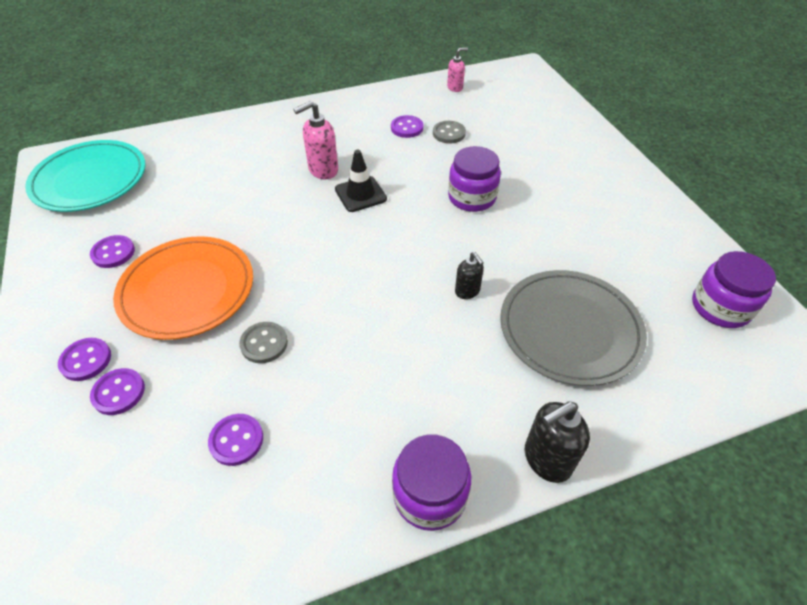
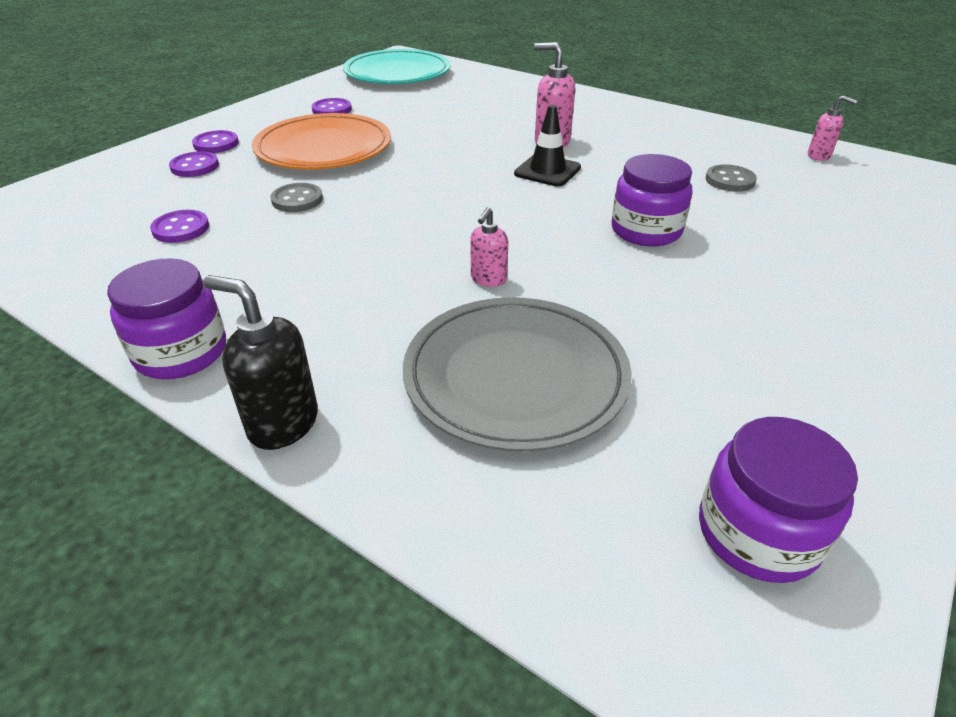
camera: 55 degrees right, 10 degrees down
purple button [391,115,423,138] -> none
black soap dispenser [455,252,484,299] -> pink soap dispenser [470,207,508,287]

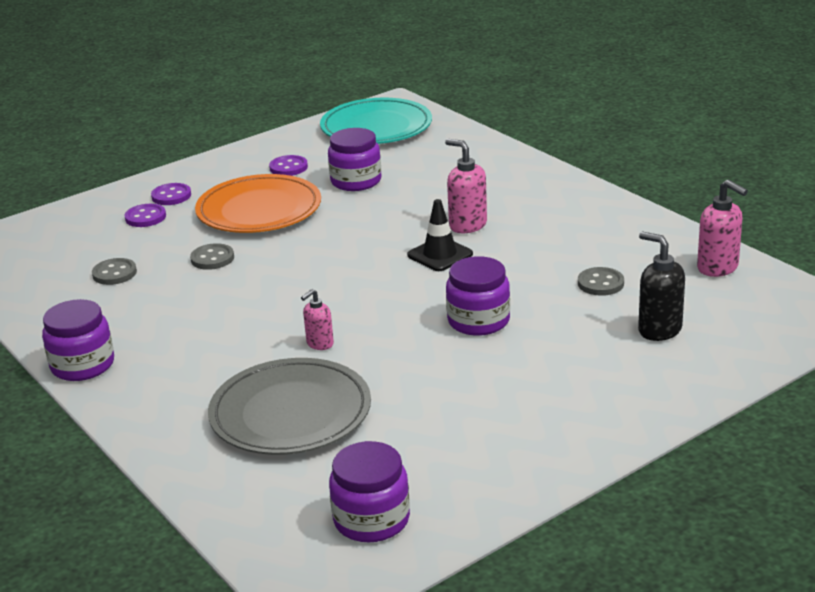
camera: 20 degrees right, 10 degrees down
purple button [150,210,209,243] -> grey button [92,258,137,285]
black soap dispenser [203,275,318,450] -> black soap dispenser moved to [638,232,685,341]
pink soap dispenser [808,96,857,161] -> pink soap dispenser [697,180,748,277], size x1.62
none -> purple jar [328,128,381,191]

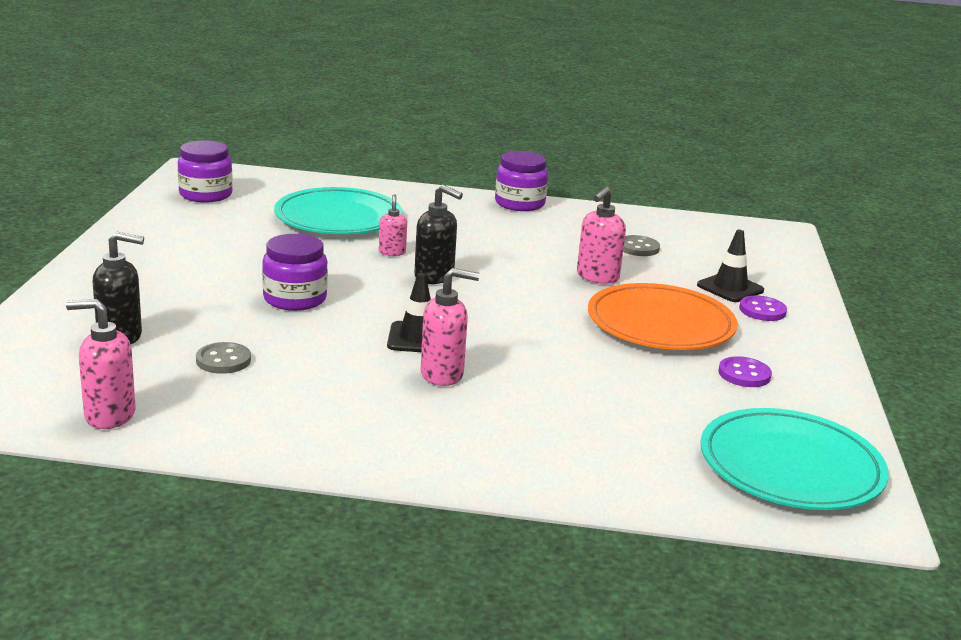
camera: 130 degrees right, 5 degrees down
purple button [124,204,166,227] -> black traffic cone [697,230,764,302]
grey button [190,243,234,270] -> pink soap dispenser [577,187,626,284]
grey plate [208,358,371,455] -> turquoise plate [274,187,403,234]
purple jar [328,128,381,191] -> none
none -> black soap dispenser [414,184,463,284]

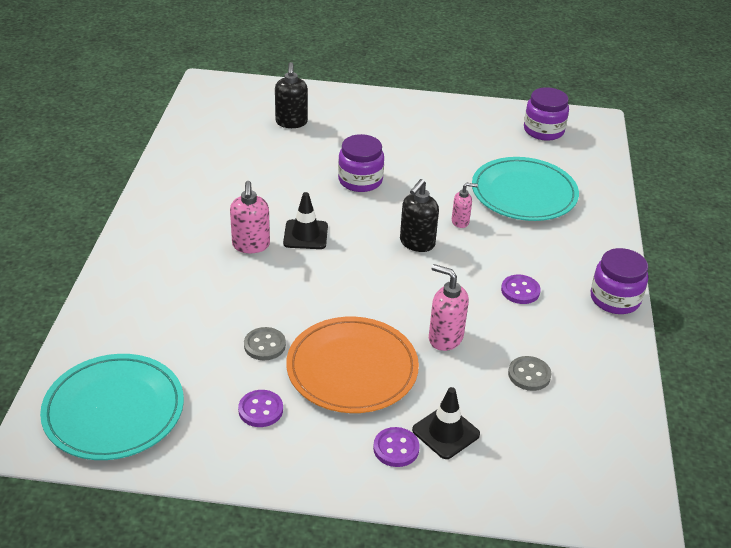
camera: 90 degrees right, 15 degrees up
pink soap dispenser [66,299,135,429] -> none
grey button [196,342,251,374] -> grey button moved to [244,327,286,360]
none -> purple button [501,275,541,304]

